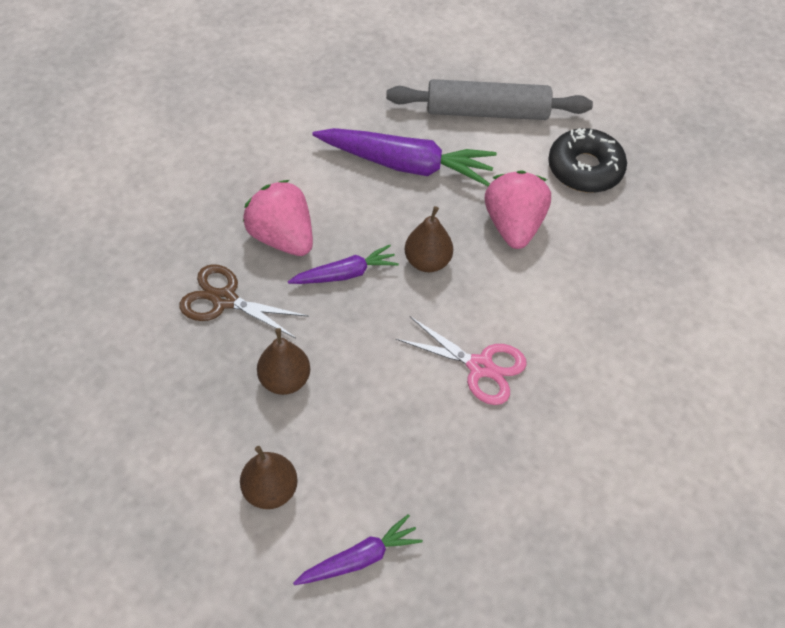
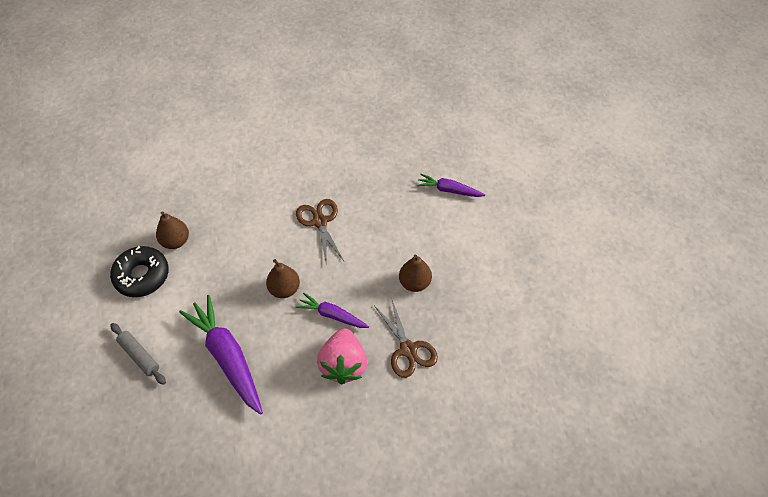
camera: 135 degrees left, 0 degrees up
brown pear [240,446,298,509] -> brown pear moved to [156,211,189,249]
grey rolling pin [386,79,593,120] -> grey rolling pin [110,323,166,385], size x0.55
pink scissors [396,317,527,405] -> brown scissors [296,199,344,262]
pink strawberry [485,170,551,249] -> none

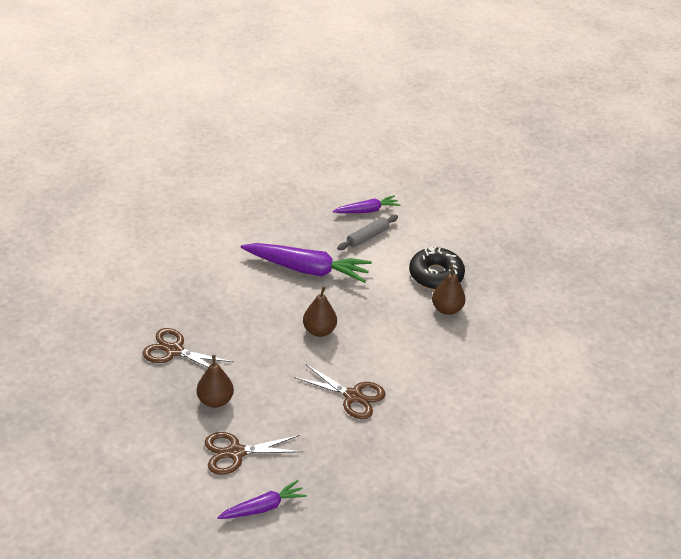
camera: 135 degrees right, 15 degrees down
grey rolling pin [110,323,166,385] -> grey rolling pin turned 45 degrees counterclockwise [337,215,398,250]
purple carrot [296,293,369,328] -> purple carrot moved to [333,195,400,213]
pink strawberry [317,328,367,384] -> none
none -> brown scissors [205,432,303,475]

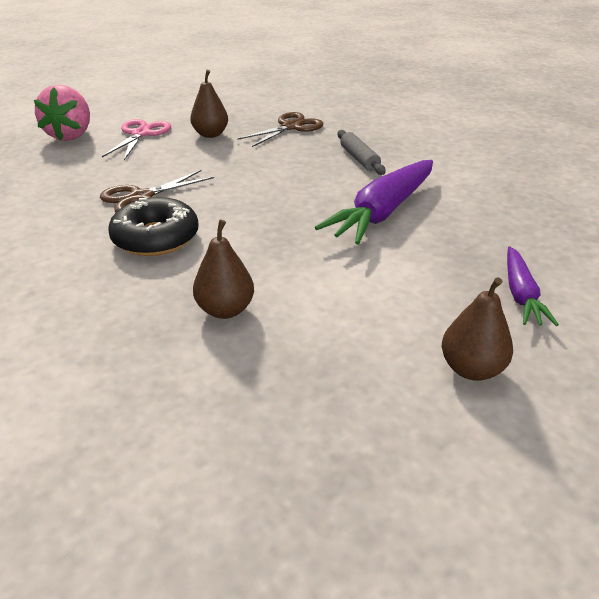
camera: 115 degrees right, 5 degrees down
brown scissors [205,432,303,475] -> pink scissors [102,119,171,160]
purple carrot [217,480,307,519] -> pink strawberry [34,85,90,141]
brown pear [303,286,337,337] -> brown pear moved to [442,277,513,381]
grey rolling pin [337,215,398,250] -> grey rolling pin moved to [337,130,386,175]
black donut [409,247,465,290] -> black donut moved to [108,197,199,256]

